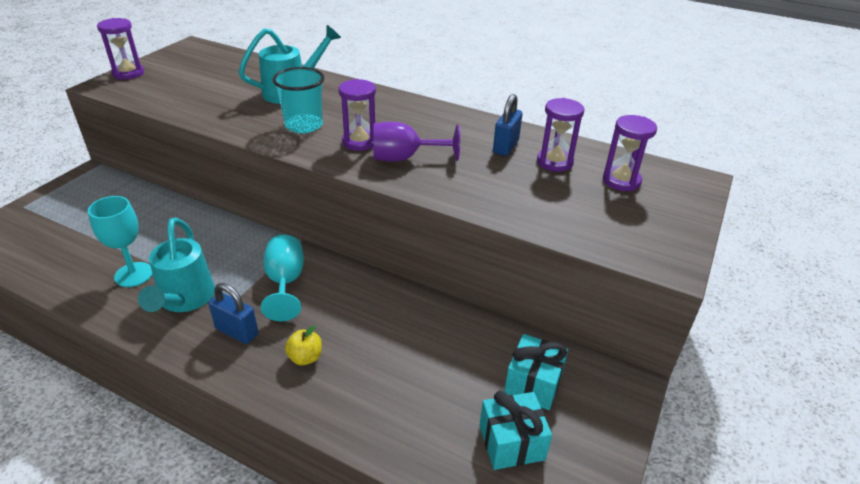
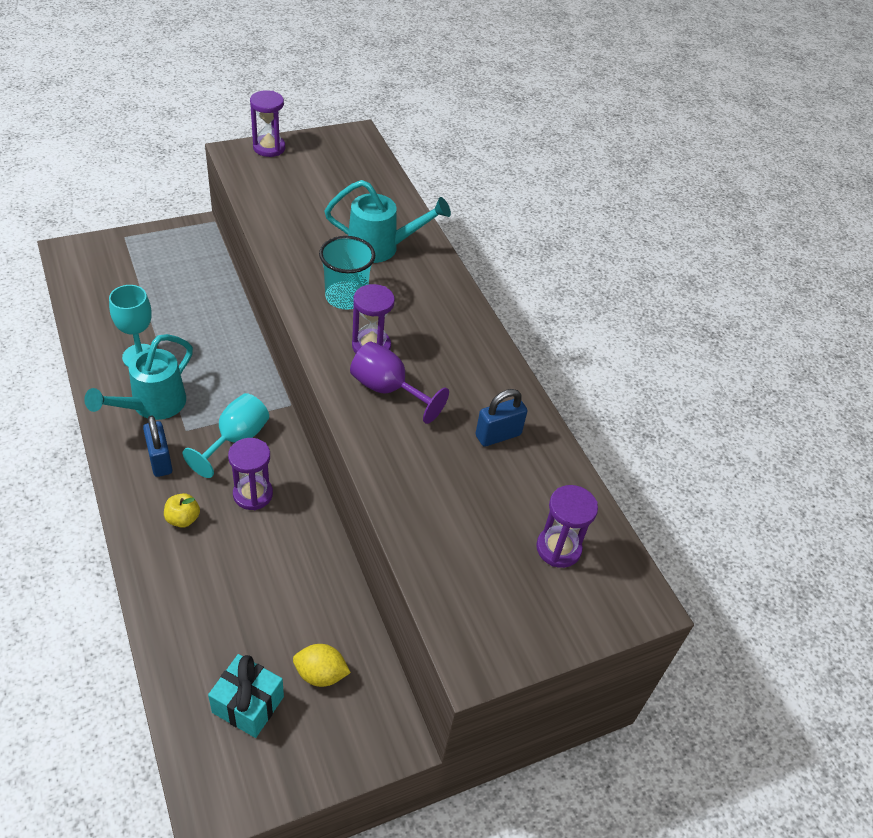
camera: 35 degrees right, 10 degrees up
turquoise gift [504,334,568,410] -> yellow lemon [293,644,351,687]
purple hourglass [537,98,584,172] -> purple hourglass moved to [228,438,273,510]

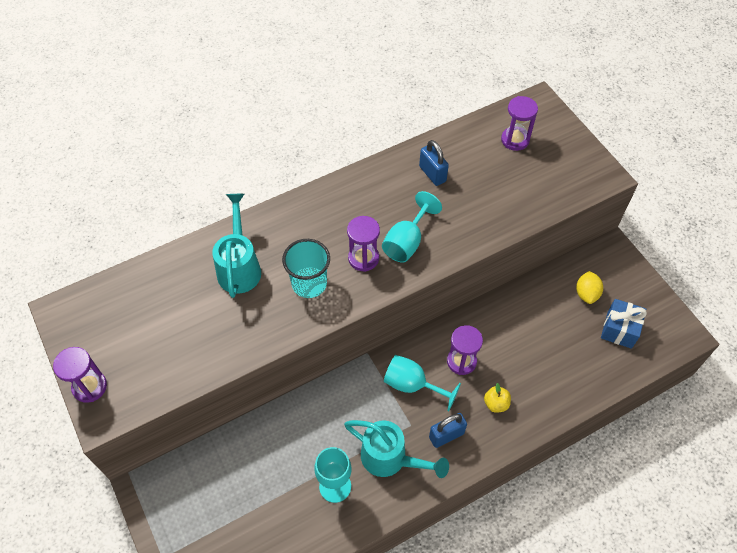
camera: 90 degrees left, 10 degrees up
turquoise gift [208,654,284,738] -> blue gift [601,299,647,349]
purple goblet [350,342,449,424] -> turquoise goblet [382,191,442,262]

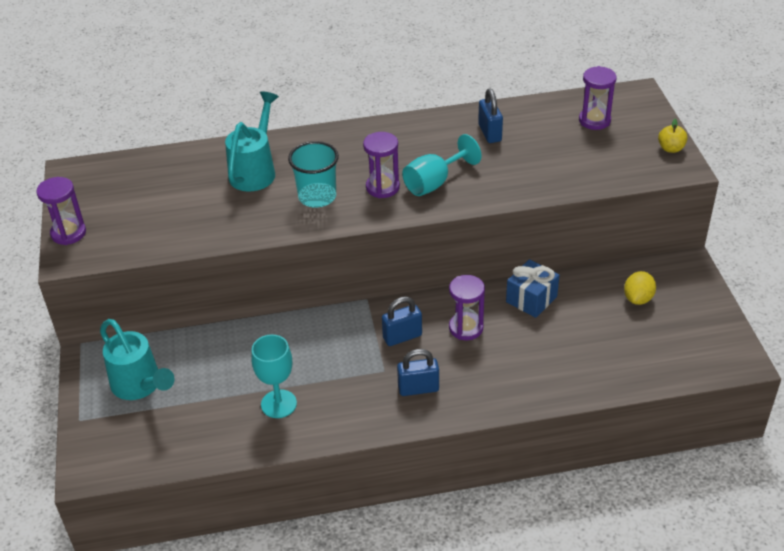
camera: 20 degrees right, 15 degrees down
turquoise watering can [344,420,449,478] -> turquoise watering can moved to [100,319,175,400]
turquoise goblet [384,355,461,412] -> blue padlock [382,296,422,346]
yellow apple [484,383,511,413] -> yellow apple moved to [658,119,688,153]
blue gift [601,299,647,349] -> blue gift moved to [506,259,559,318]

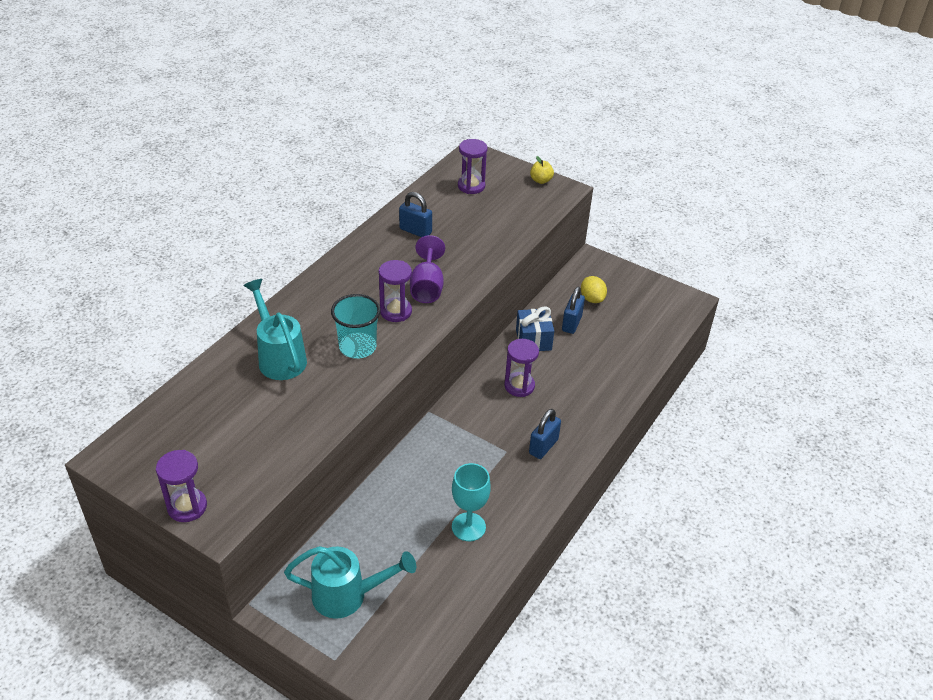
camera: 50 degrees left, 0 degrees up
blue padlock [382,296,422,346] -> blue padlock moved to [562,287,585,334]
turquoise goblet [402,134,482,196] -> purple goblet [410,235,445,303]

